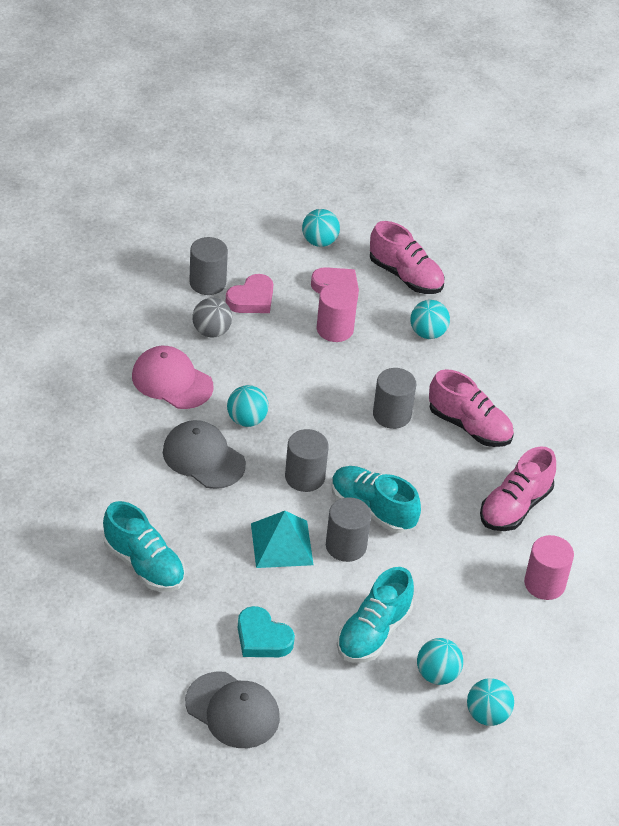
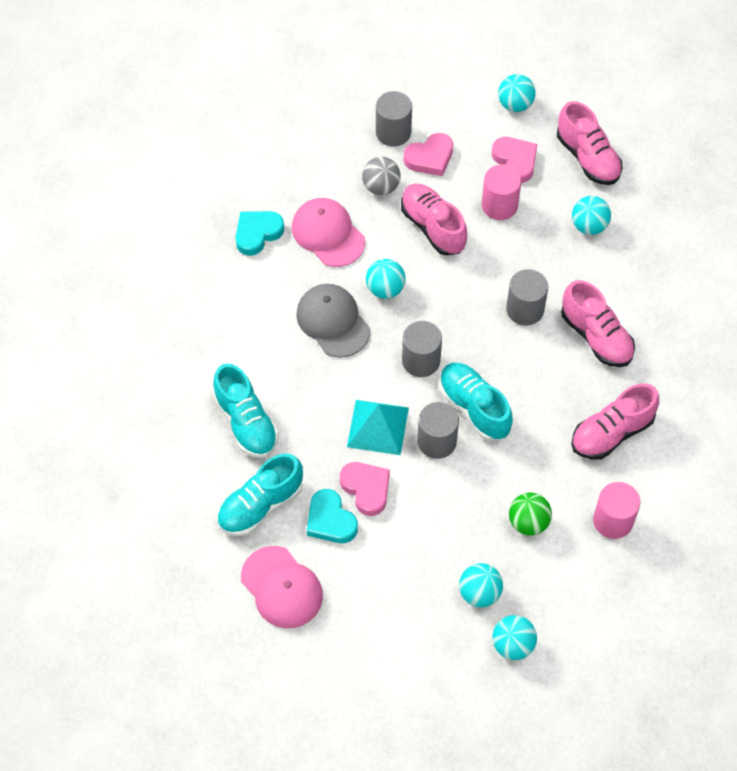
camera: 20 degrees right, 15 degrees up
grey cap [185,671,280,748] -> pink cap [241,546,323,628]
turquoise shoe [337,567,414,663] -> turquoise shoe moved to [217,453,303,536]
none -> turquoise heart [236,211,284,256]
none -> pink heart [340,462,390,516]
none -> pink shoe [401,183,467,255]
none -> green ball [509,493,552,536]

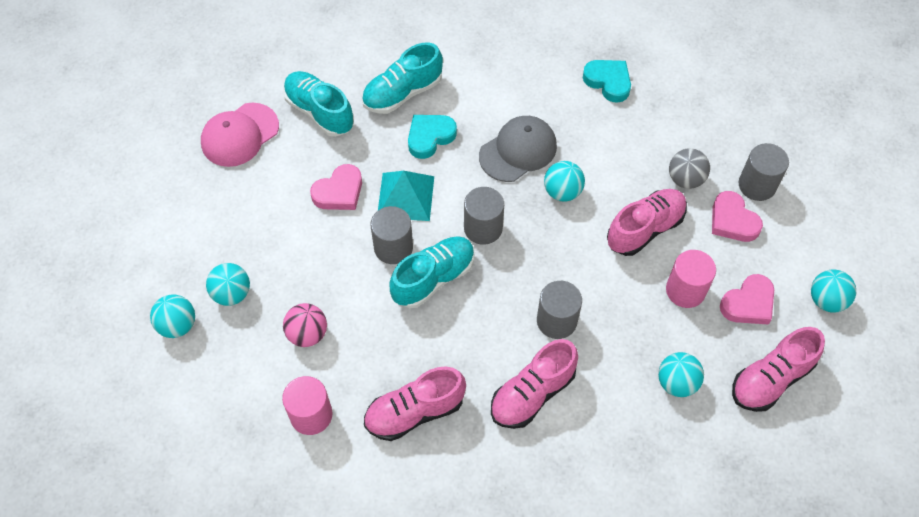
camera: 85 degrees right, 0 degrees up
pink cap [292,198,365,267] -> none
turquoise heart [307,489,358,543] -> turquoise heart moved to [408,115,457,159]
green ball [509,493,552,536] -> pink ball [283,303,327,347]
pink shoe [571,383,659,460] -> pink shoe turned 75 degrees counterclockwise [364,367,466,441]

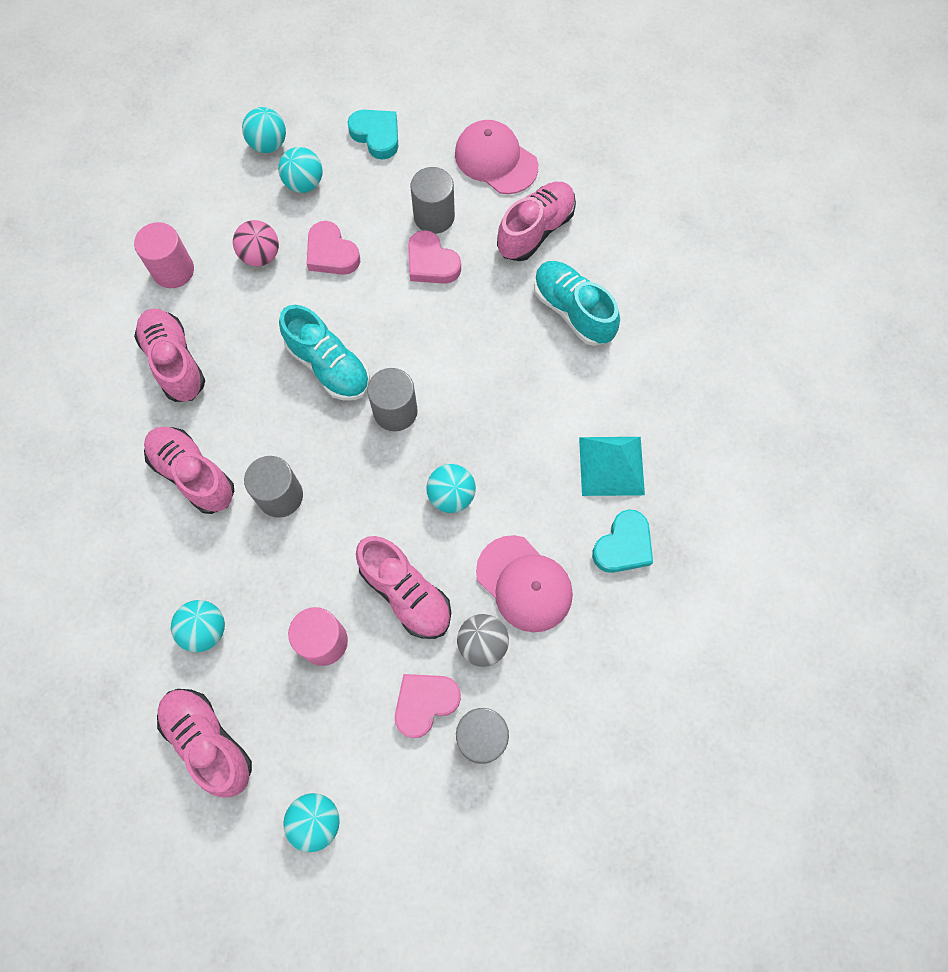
camera: 85 degrees right, 10 degrees up
turquoise shoe [283,71,354,137] -> pink shoe [497,182,576,261]
grey cylinder [370,206,413,264] -> grey cylinder moved to [411,167,455,234]
turquoise pyramid [378,171,434,221] -> turquoise pyramid moved to [579,437,645,496]
turquoise heart [408,115,457,159] -> turquoise heart moved to [348,110,398,159]
grey cap [479,116,557,182] -> none
pink heart [720,274,774,325] -> pink heart moved to [307,221,360,275]
none -> pink cap [476,535,573,632]

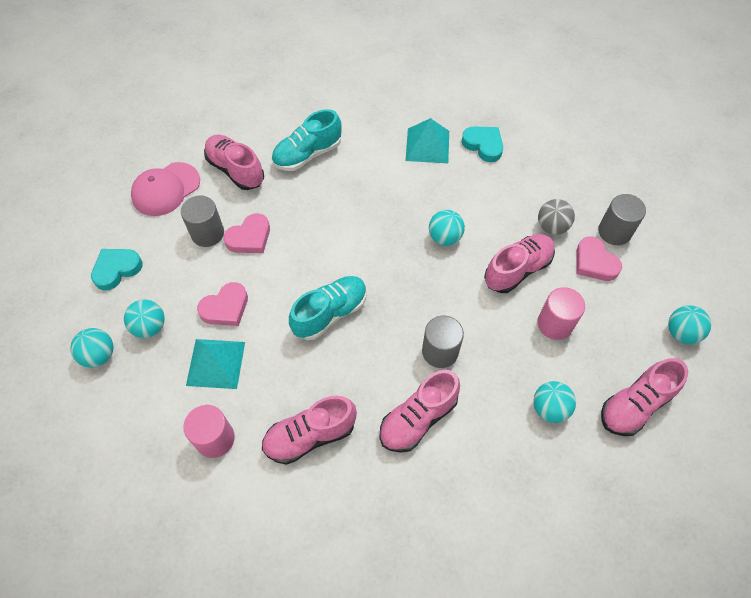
camera: 85 degrees left, 10 degrees down
pink ball [233,220,279,266] -> turquoise pyramid [186,339,245,389]
grey cylinder [367,368,418,431] -> none
pink cap [476,535,573,632] -> none

